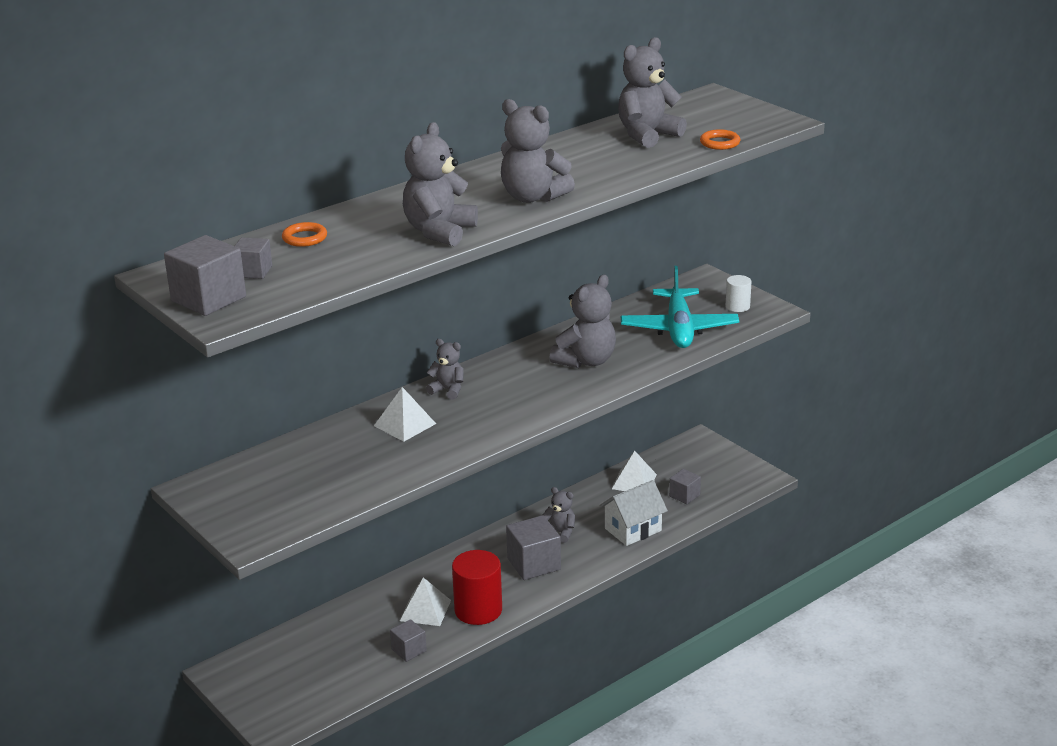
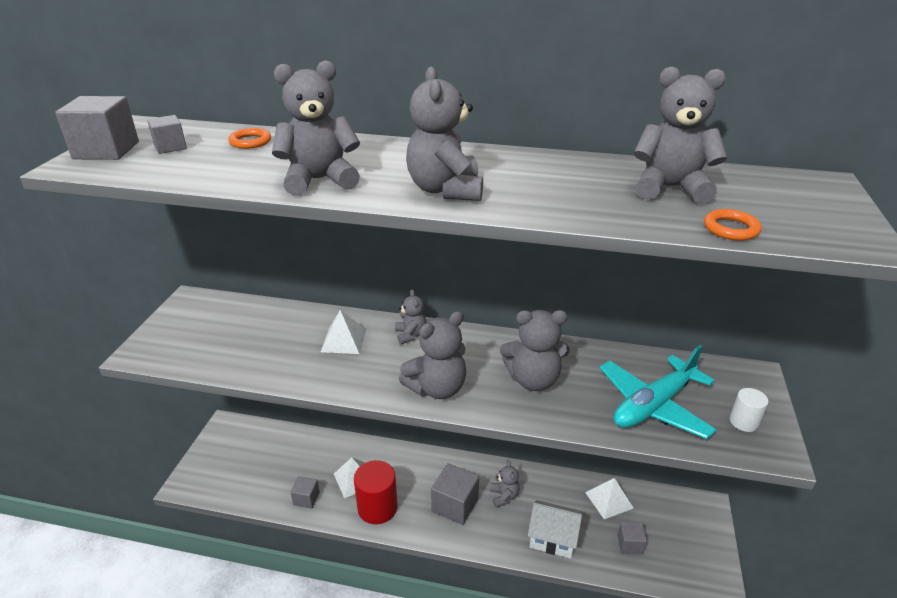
camera: 50 degrees right, 5 degrees up
none -> grey teddy bear [399,311,466,399]

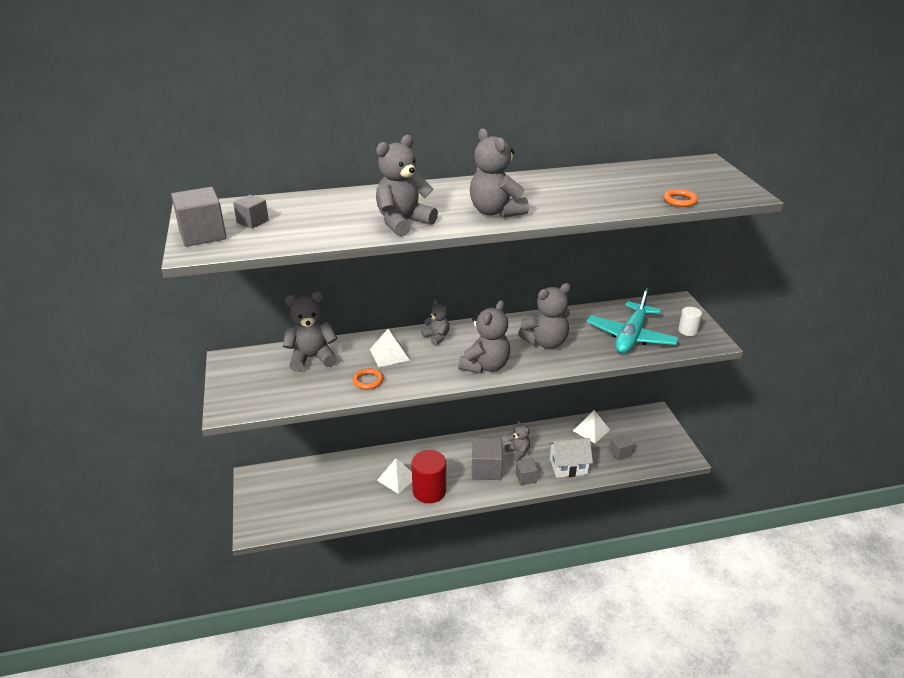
camera: 25 degrees left, 0 degrees up
orange ring [228,128,271,149] -> orange ring moved to [352,368,384,390]
grey cube [290,476,320,509] -> grey cube moved to [516,459,538,485]
grey teddy bear [634,67,727,204] -> grey teddy bear moved to [283,292,338,372]

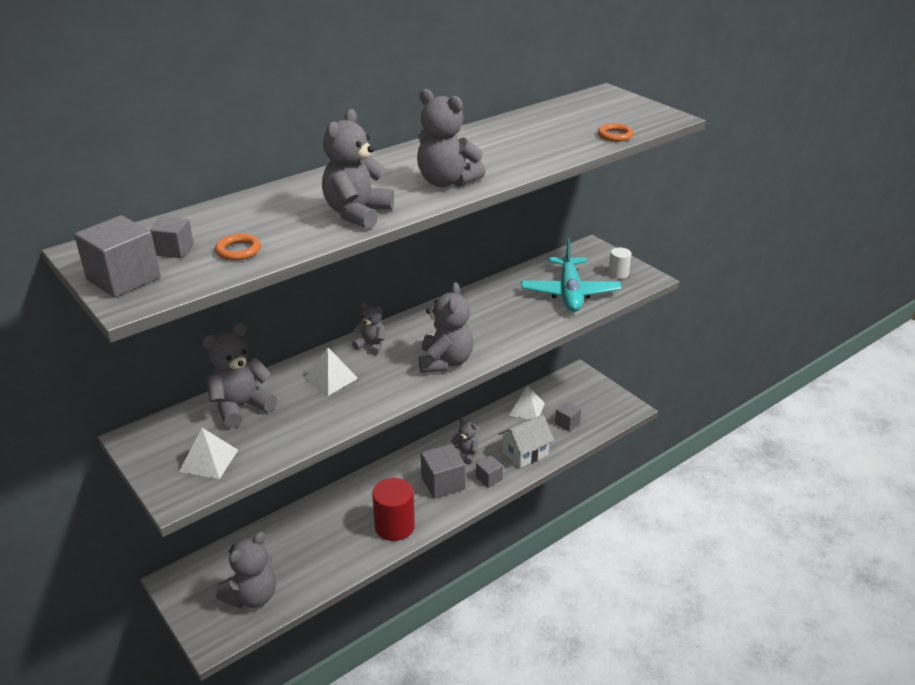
camera: 25 degrees left, 0 degrees up
orange ring [352,368,384,390] -> orange ring moved to [215,234,261,261]
white pyramid [377,458,412,494] -> white pyramid moved to [179,428,238,479]
grey teddy bear [518,283,571,349] -> grey teddy bear moved to [216,532,276,608]

